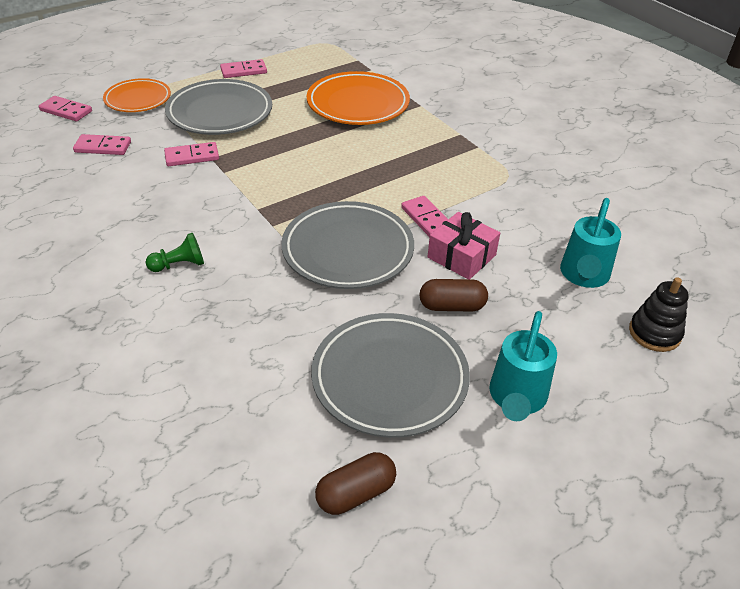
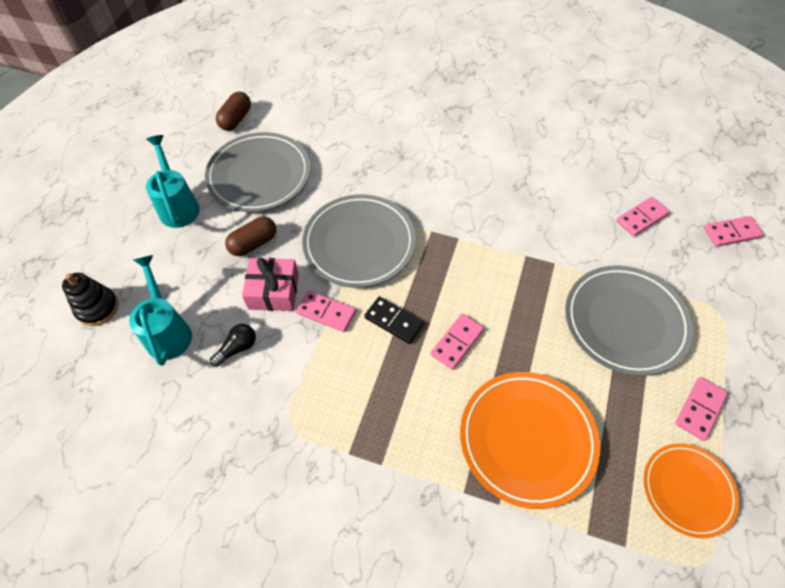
camera: 145 degrees right, 15 degrees up
orange plate [103,78,171,112] -> orange plate moved to [644,444,739,538]
green pawn [146,233,204,272] -> none
pink domino [164,142,219,166] -> pink domino moved to [431,314,484,370]
none -> black light bulb [210,324,256,367]
none -> black domino [364,296,424,344]

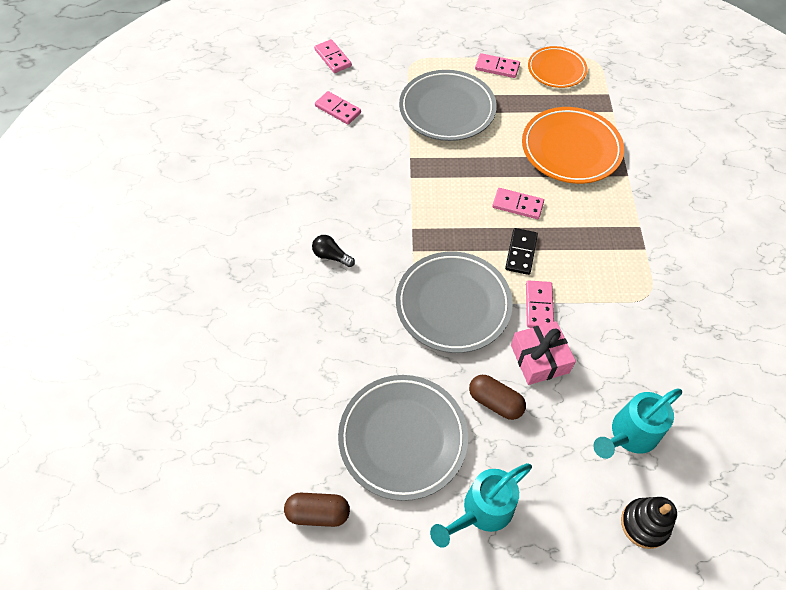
camera: 110 degrees left, 0 degrees up
black light bulb [210,324,256,367] -> black light bulb moved to [312,235,355,267]

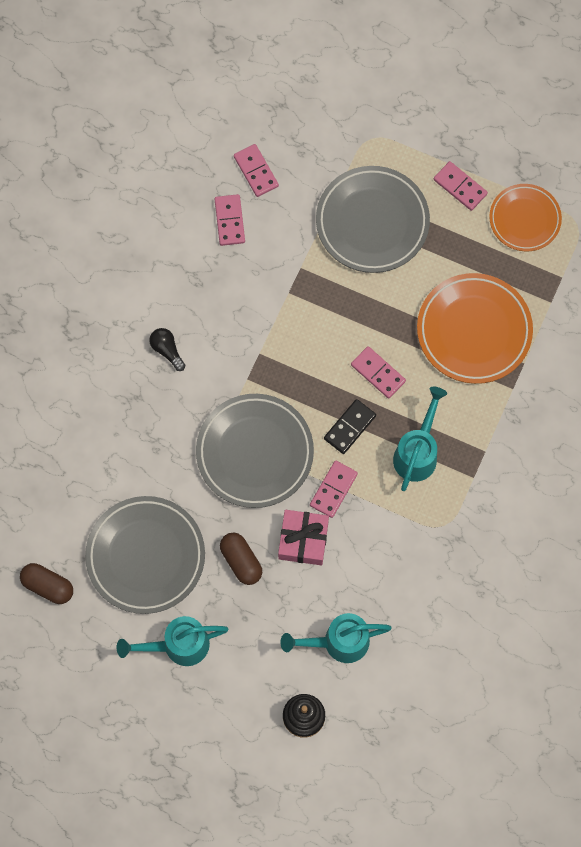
camera: 25 degrees right, 15 degrees up
pink domino [314,39,352,73] -> pink domino moved to [215,194,245,246]
none -> turquoise watering can [393,387,447,491]

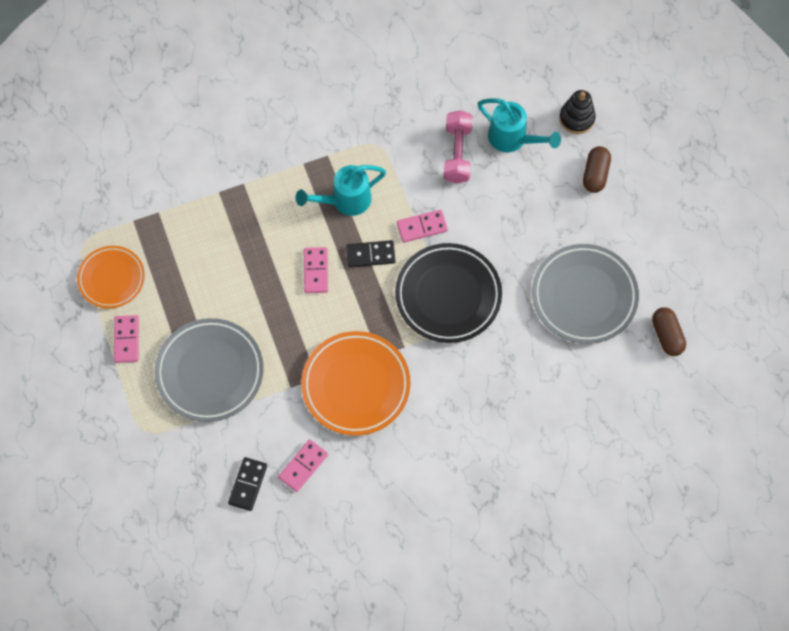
camera: 135 degrees left, 5 degrees down
turquoise watering can [117,616,229,666] -> none
black light bulb [149,328,186,371] -> none
grey plate [196,394,314,508] -> black plate [395,243,502,343]
brown capsule [220,533,262,585] -> brown capsule moved to [583,146,611,193]
pink domino [234,144,279,197] -> black domino [228,457,267,511]
pink gift [278,510,329,565] -> none
orange plate [417,273,533,384] -> orange plate moved to [301,331,411,436]
none -> pink dumbbell [444,110,473,184]

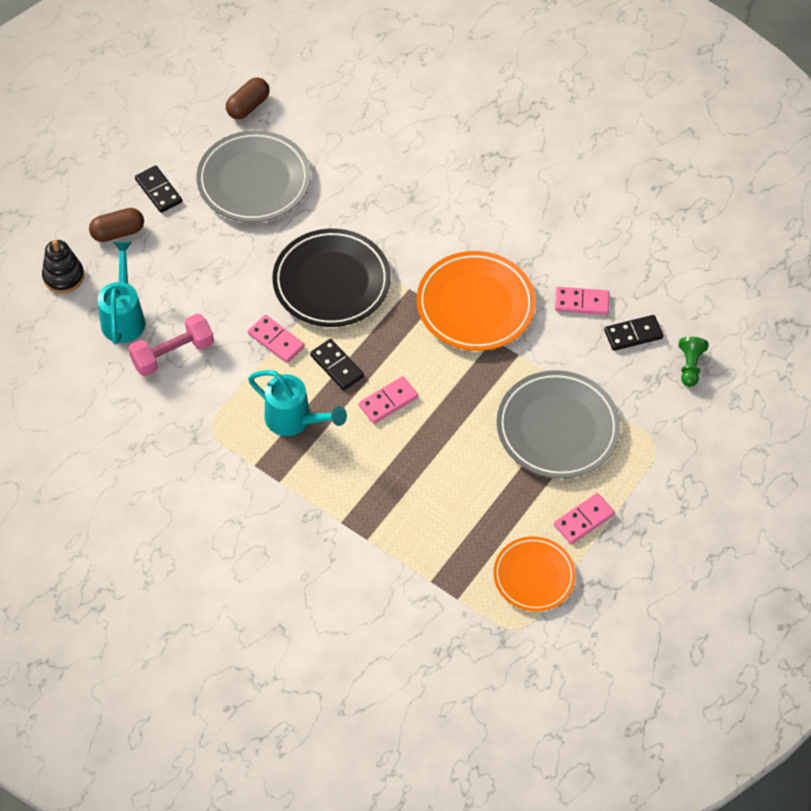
camera: 125 degrees left, 10 degrees down
none -> black domino [135,166,182,213]
none -> green pawn [678,337,709,387]

